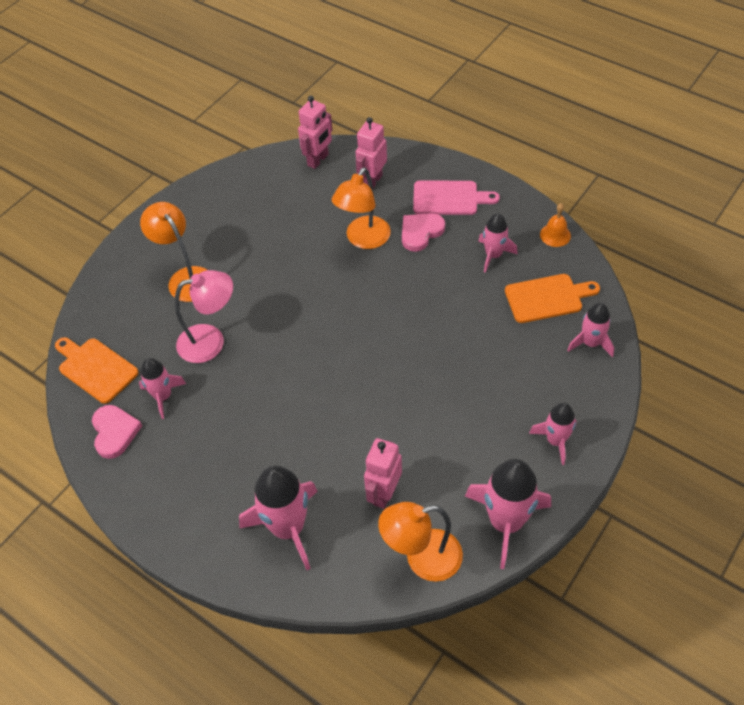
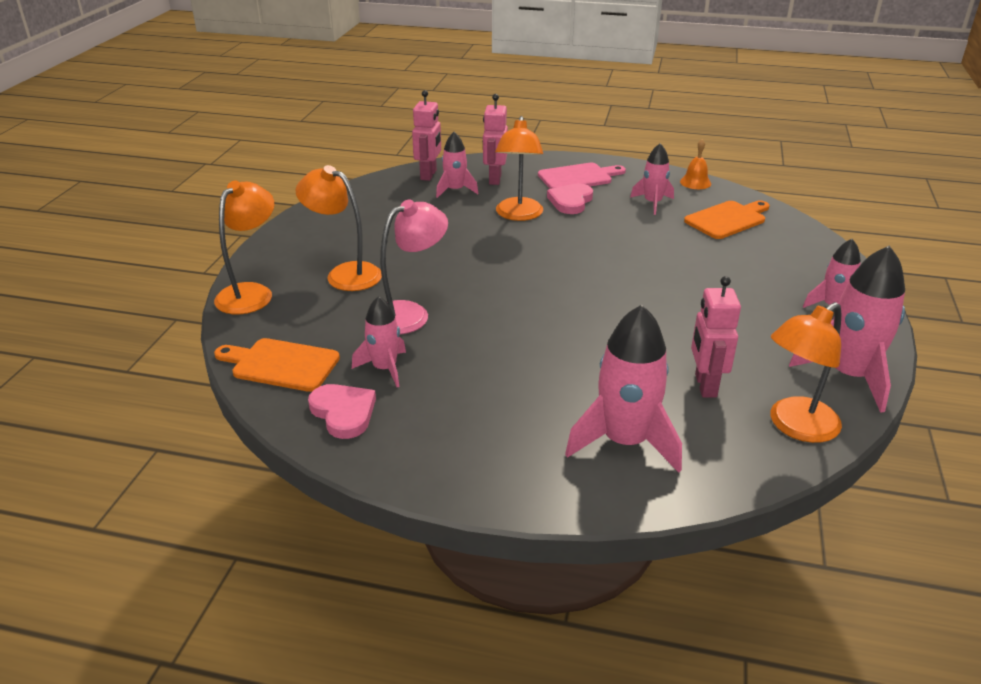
camera: 25 degrees left, 20 degrees down
pink rocket [567,303,614,357] -> pink rocket moved to [436,132,479,198]
none -> orange lamp [214,181,274,314]

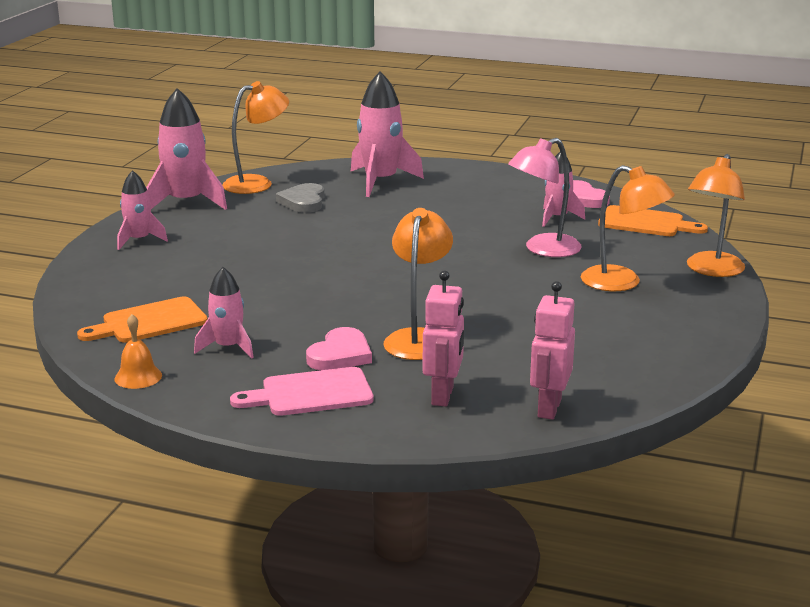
camera: 175 degrees left, 10 degrees down
pink rocket [436,132,479,198] -> none
pink robot [691,276,741,398] -> grey heart [276,183,325,213]

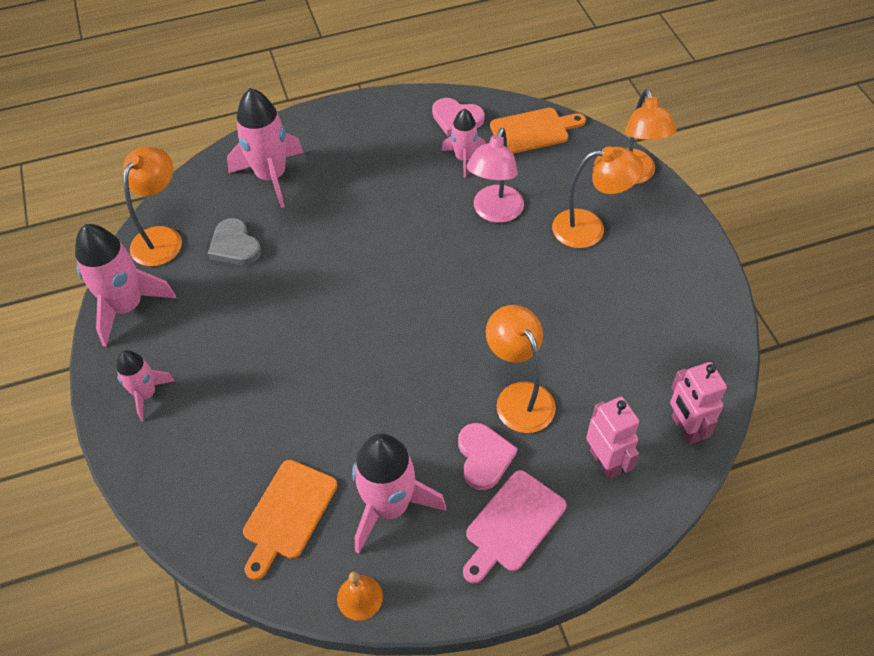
camera: 35 degrees left, 30 degrees up
pink rocket [194,267,254,359] -> pink rocket [352,433,446,554], size x1.71

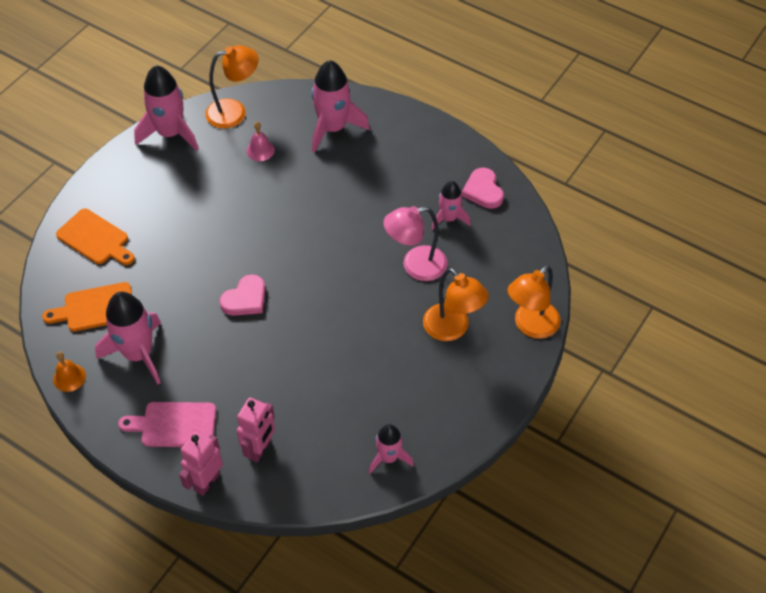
camera: 50 degrees right, 0 degrees up
pink rocket [116,350,175,421] -> pink rocket moved to [369,424,414,473]
grey heart [208,218,261,265] -> pink bell [246,122,275,161]
pink heart [458,423,518,490] -> pink heart moved to [220,274,265,316]
orange lamp [486,305,556,433] -> none
orange cutting board [490,108,586,154] -> orange cutting board moved to [56,209,135,265]
pink robot [670,362,727,445] -> pink robot moved to [179,431,223,496]

